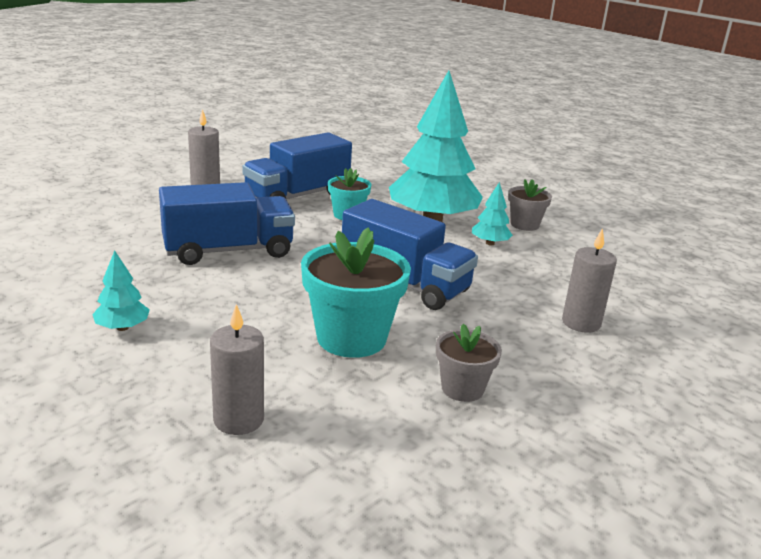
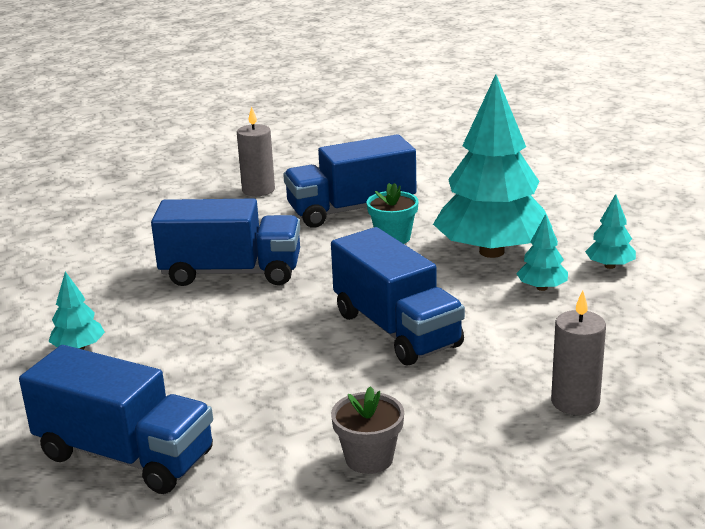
camera: 25 degrees right, 0 degrees up
grey candle [210,304,264,435] -> blue truck [19,345,213,494]
turquoise flower pot [301,227,411,358] -> none
grey flower pot [508,179,552,231] -> turquoise tree [585,194,636,269]

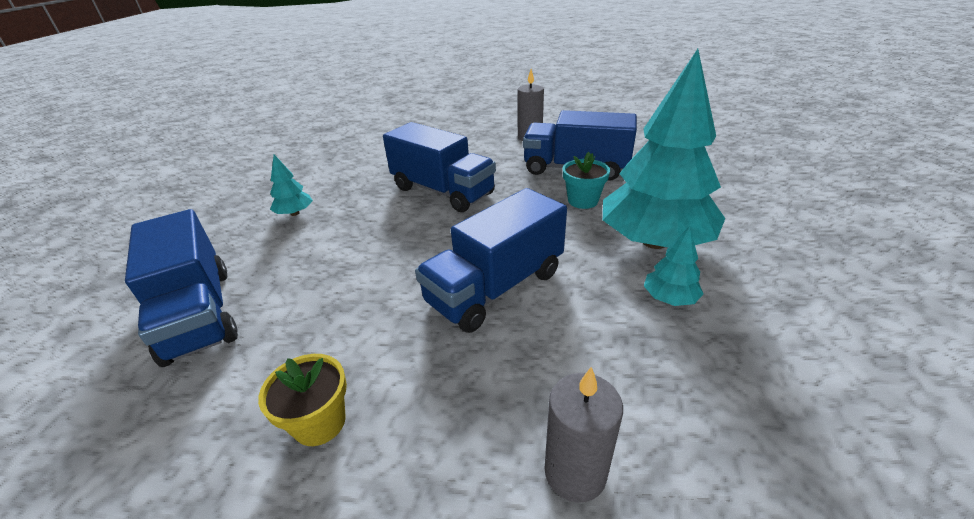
camera: 35 degrees right, 10 degrees up
blue truck [331,227,465,365] -> blue truck turned 45 degrees clockwise [415,188,567,333]
grey flower pot [331,386,404,474] -> yellow flower pot [258,354,347,446]
turquoise tree [585,194,636,269] -> none

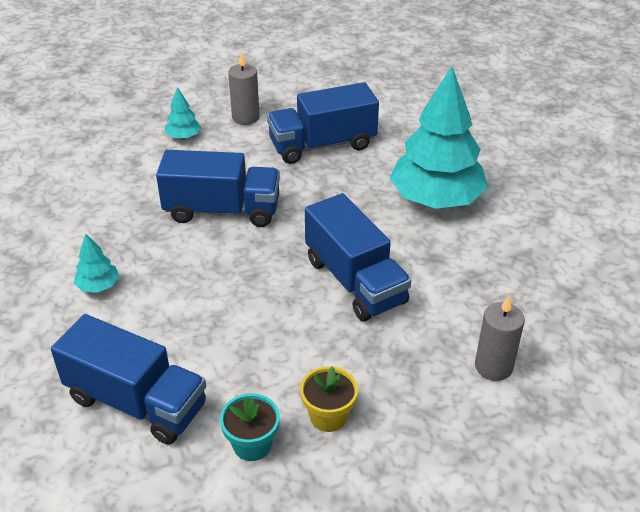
camera: 35 degrees left, 5 degrees up
blue truck [415,188,567,333] -> blue truck turned 45 degrees counterclockwise [305,193,411,321]
turquoise flower pot [563,152,610,209] -> turquoise flower pot moved to [220,393,280,461]
turquoise tree [644,226,703,306] -> turquoise tree moved to [165,87,201,139]

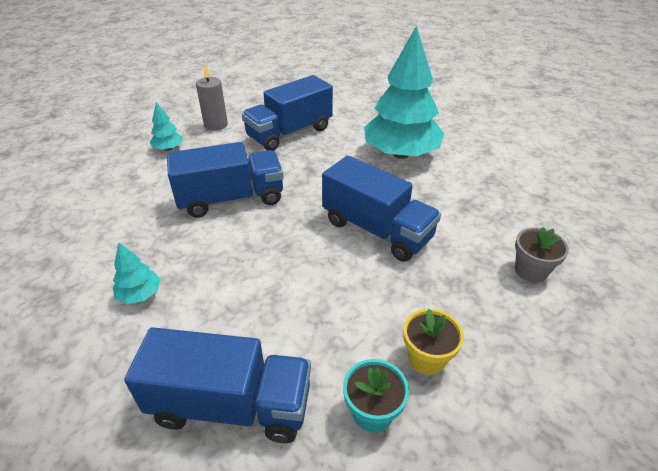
camera: 20 degrees left, 0 degrees up
grey candle [475,296,525,381] -> grey flower pot [515,227,569,283]

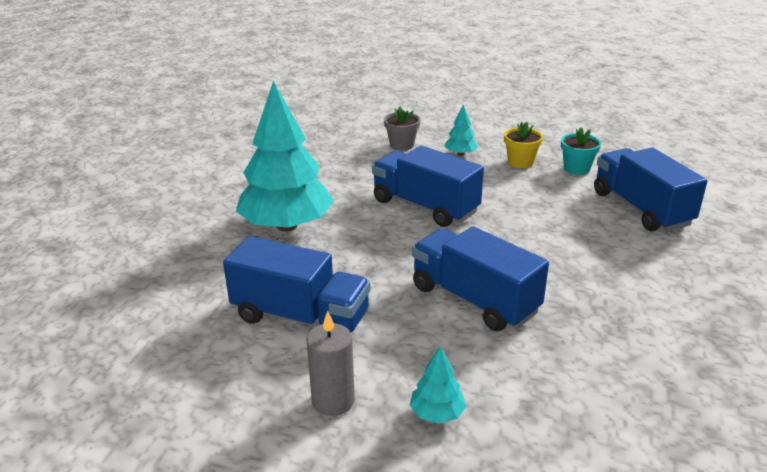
camera: 120 degrees left, 10 degrees down
turquoise tree [113,243,160,304] -> turquoise tree moved to [444,104,478,156]
blue truck [322,155,441,262] -> blue truck turned 60 degrees counterclockwise [372,146,484,227]

